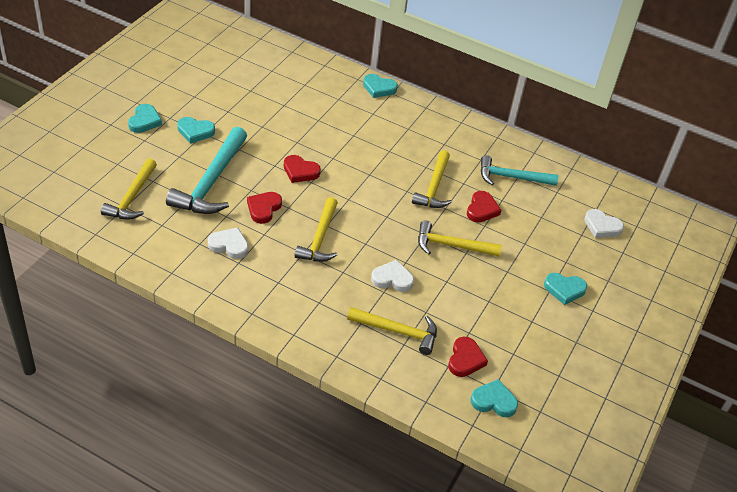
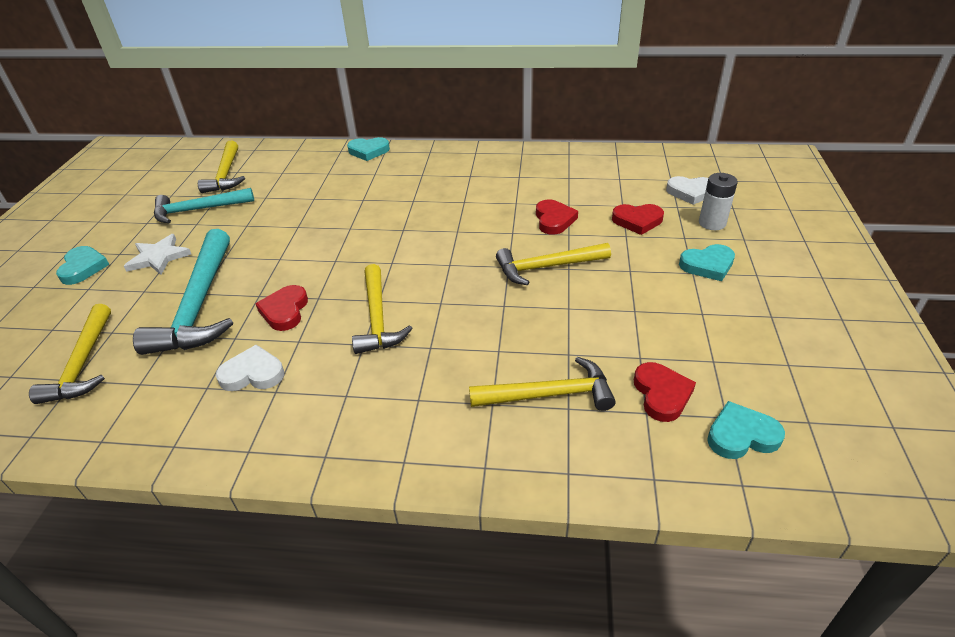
camera: 15 degrees left, 5 degrees down
turquoise heart [177,117,215,144] -> white star [124,234,191,275]
red heart [284,155,321,183] -> red heart moved to [612,204,664,235]
white heart [371,260,414,292] -> none
yellow hammer [412,150,452,208] -> yellow hammer moved to [198,141,245,193]
turquoise hammer [481,155,558,186] -> turquoise hammer moved to [154,188,254,223]
none -> white battery [699,173,738,230]

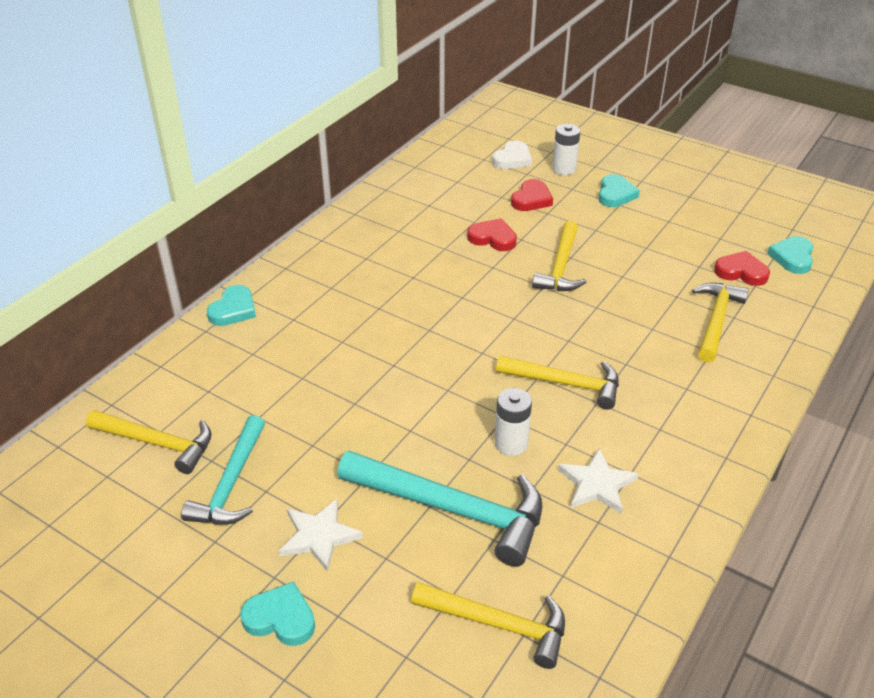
camera: 65 degrees left, 0 degrees up
white heart [216,345,284,391] -> white star [558,448,638,514]
red heart [255,285,308,331] -> white battery [495,388,532,456]

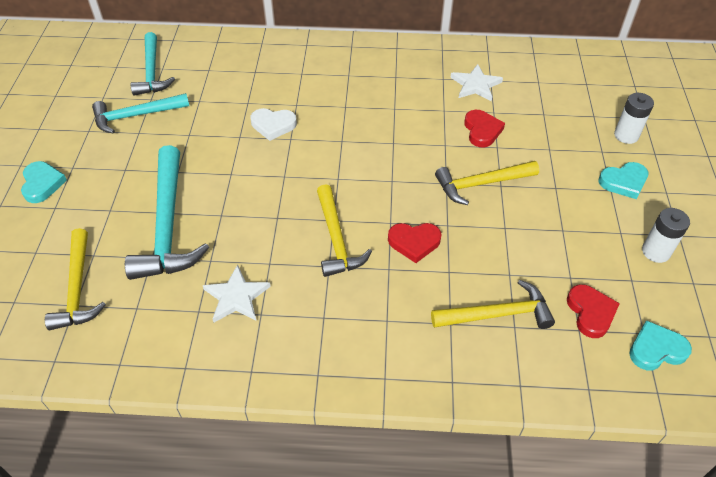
camera: 60 degrees right, 10 degrees up
yellow hammer [86,410,212,474] -> turquoise hammer [131,32,175,96]
turquoise heart [207,285,256,326] -> none
white star [279,499,363,572] -> white star moved to [450,64,503,101]
white heart [492,141,532,169] -> white heart moved to [250,108,297,141]
white battery [495,388,532,456] -> white battery moved to [642,208,690,263]
red heart [511,179,553,211] -> red heart moved to [388,223,442,263]

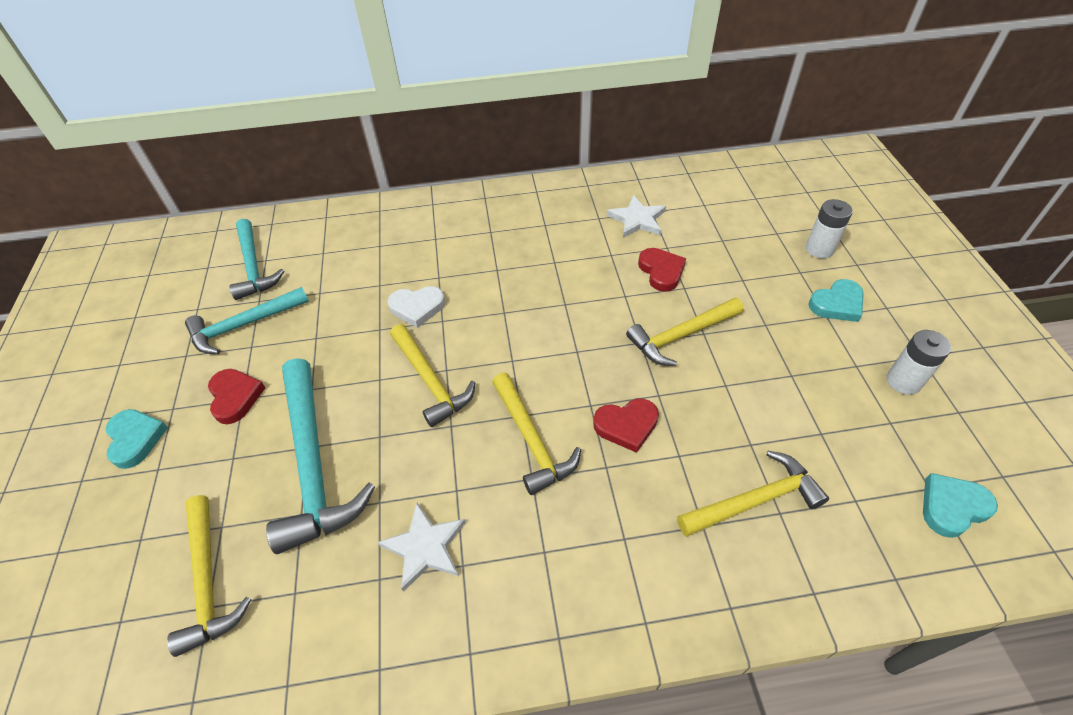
camera: 10 degrees left, 0 degrees up
red heart [567,284,620,338] -> red heart moved to [208,369,265,424]
none -> yellow hammer [390,324,476,427]

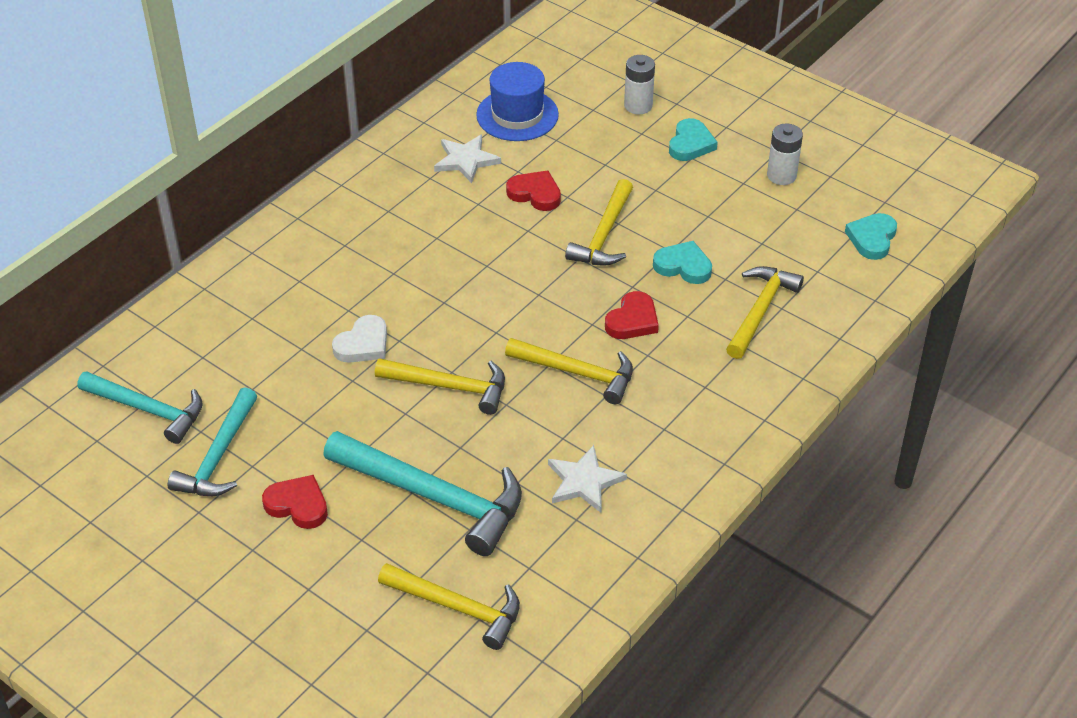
camera: 45 degrees left, 5 degrees down
turquoise heart [105,409,168,469] -> turquoise heart moved to [653,241,712,284]
none -> blue hat [476,62,559,141]

